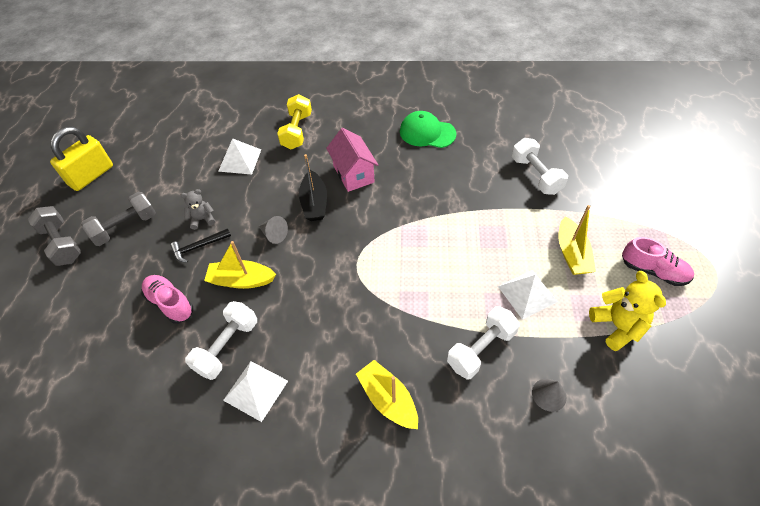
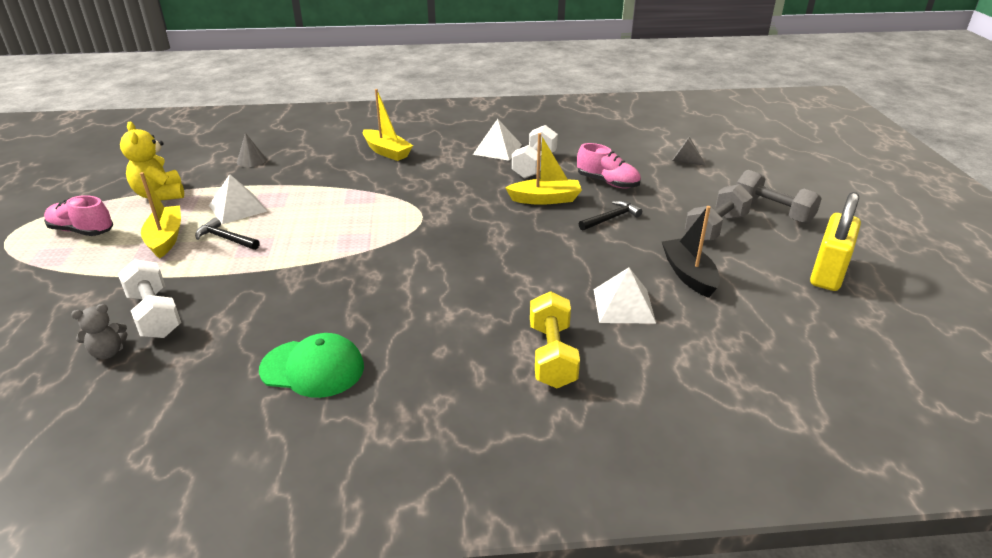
camera: 170 degrees right, 20 degrees down
grey teddy bear [180,189,215,230] -> grey teddy bear moved to [71,304,127,359]
grey cone [259,216,288,244] -> grey cone moved to [672,137,706,166]
black boat [299,154,327,221] -> black boat moved to [662,206,720,298]
pink house [326,128,378,192] -> none
white dumbbell [447,306,520,379] -> none
none -> black hammer [195,218,260,250]

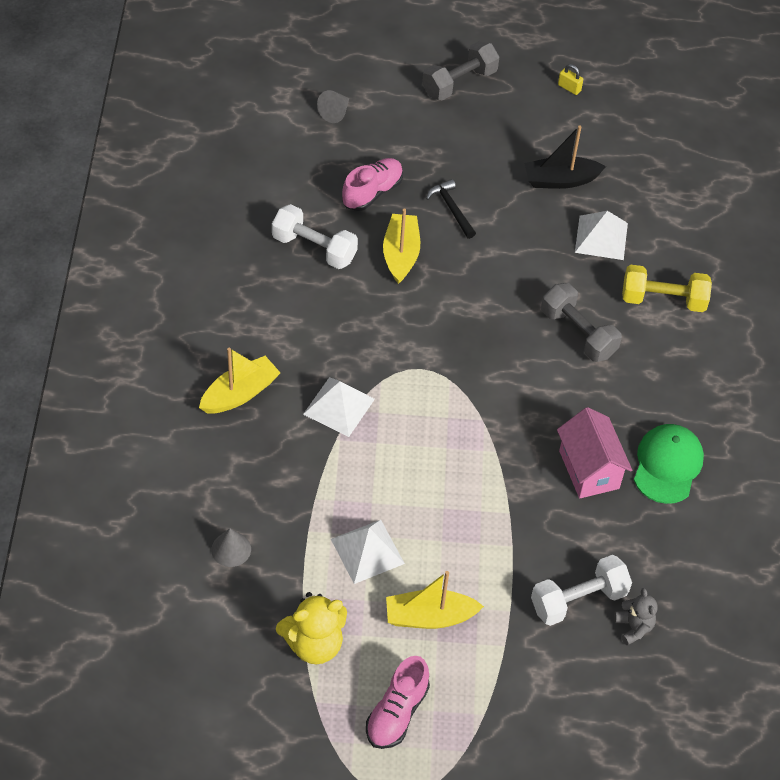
camera: 85 degrees left, 20 degrees up
black hammer [195,218,260,250] -> none
white pyramid [473,119,522,161] -> white pyramid moved to [303,377,375,437]
grey dumbbell [685,184,753,241] -> grey dumbbell moved to [541,283,622,362]
yellow padlock [810,192,861,291] -> yellow padlock [558,64,583,95], size x0.40
none -> pink house [557,407,632,498]

